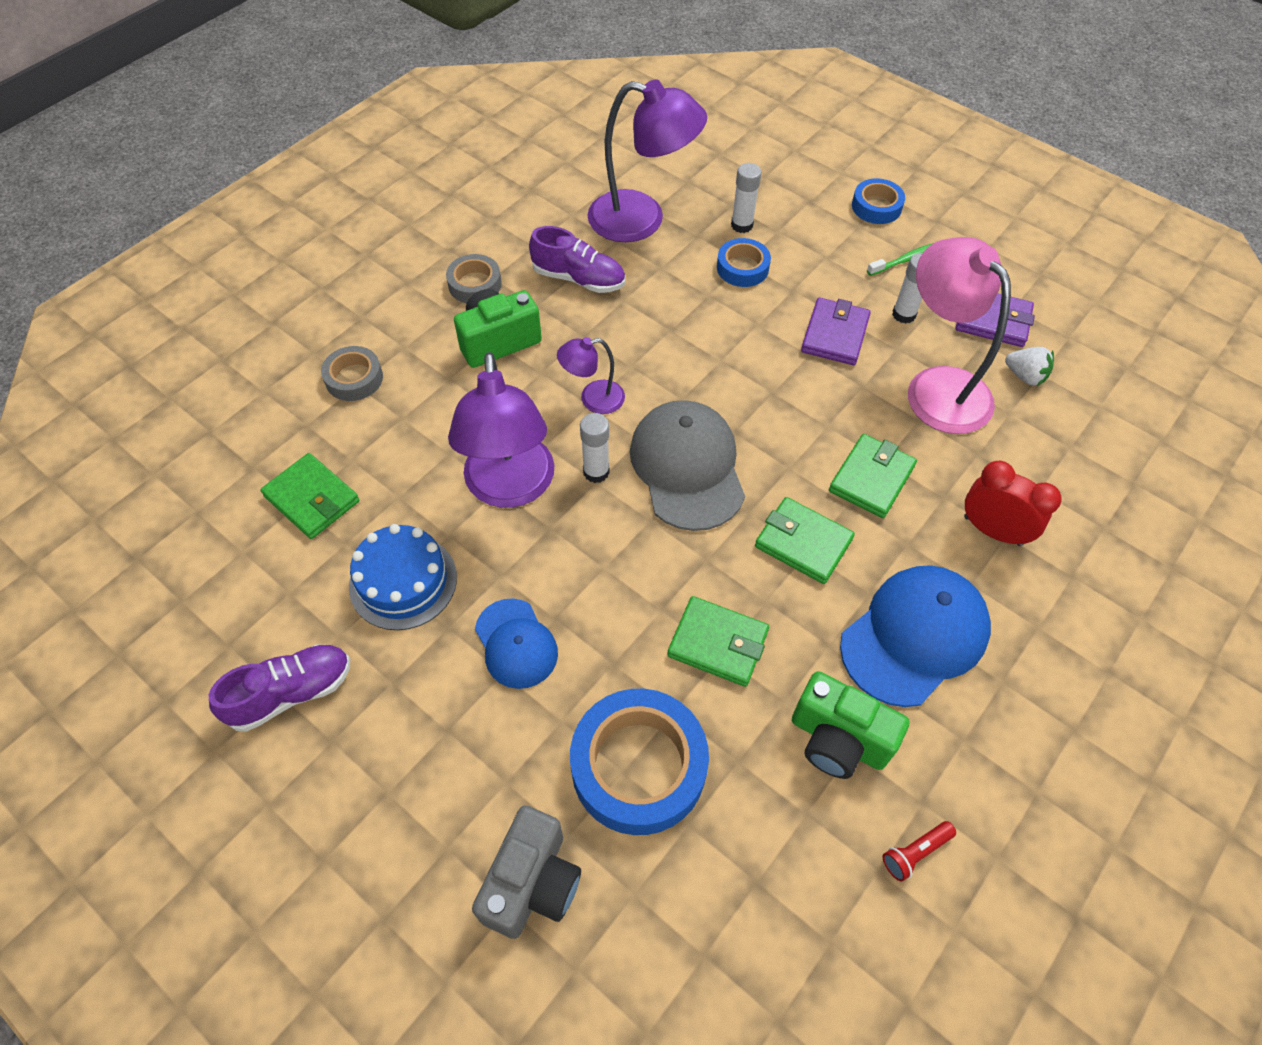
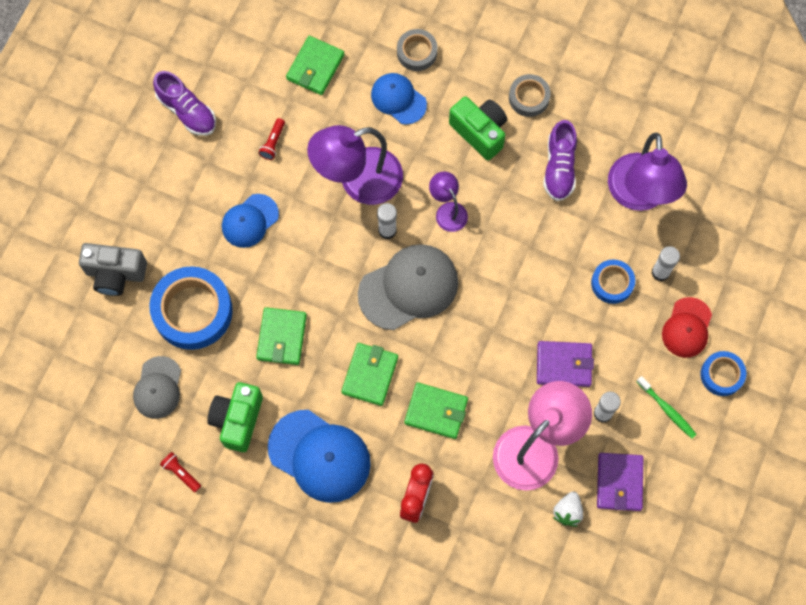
camera: 75 degrees right, 15 degrees up
blue cake [349,524,457,630] -> red flashlight [258,118,285,160]
none -> grey cap [133,356,181,419]
none -> blue cap [371,73,427,125]
none -> red cap [662,297,712,358]

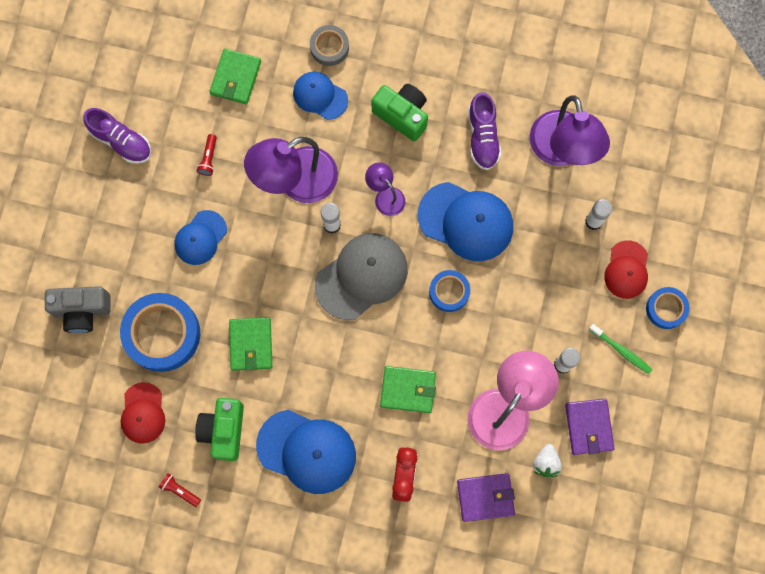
camera: 10 degrees left, 5 degrees up
grey cap [133,356,181,419] -> red cap [121,382,165,444]
green wallet [341,343,398,406] -> none
grey tape [509,74,551,117] -> none
purple wallet [537,341,594,387] -> purple wallet moved to [457,473,515,522]
blue tape [591,260,635,304] -> blue tape moved to [429,270,470,312]
none -> blue cap [418,182,513,261]

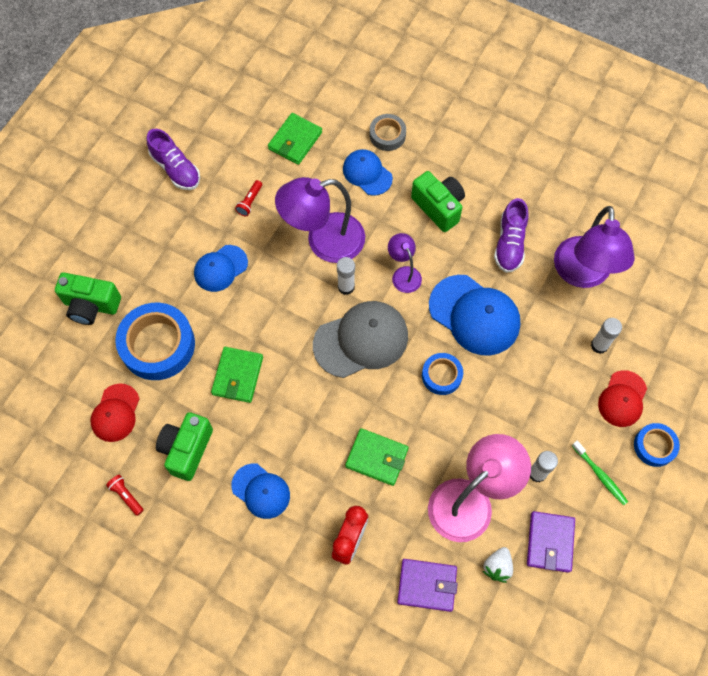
camera: 15 degrees right, 10 degrees down
grey camera [45,286,111,333] -> green camera [55,272,121,325]
blue cap [256,410,356,494] -> blue cap [231,463,290,519], size x0.60

